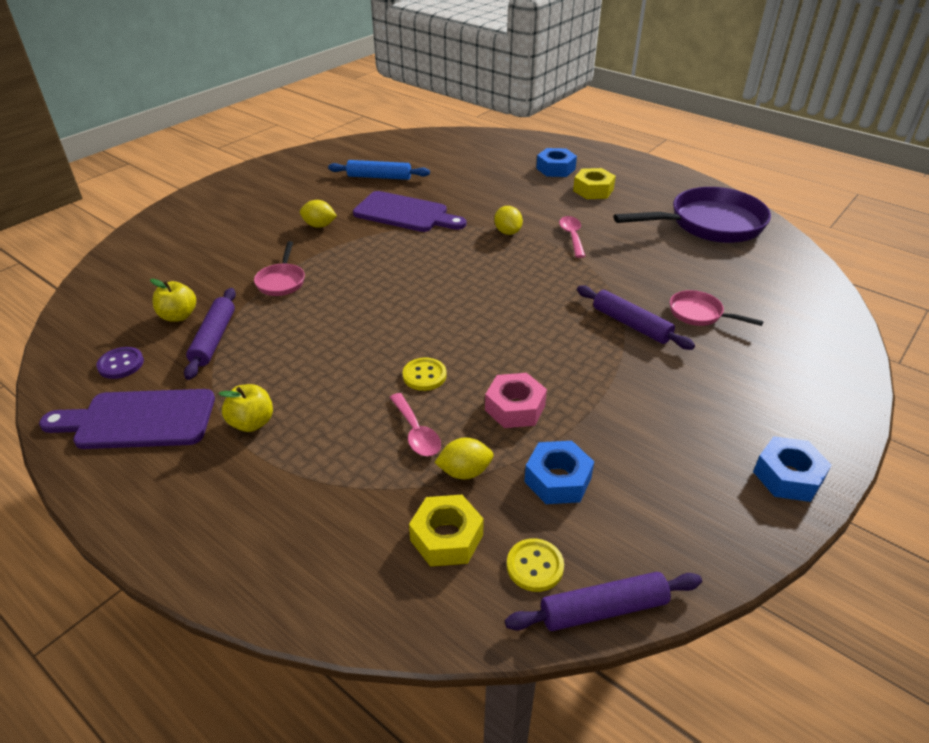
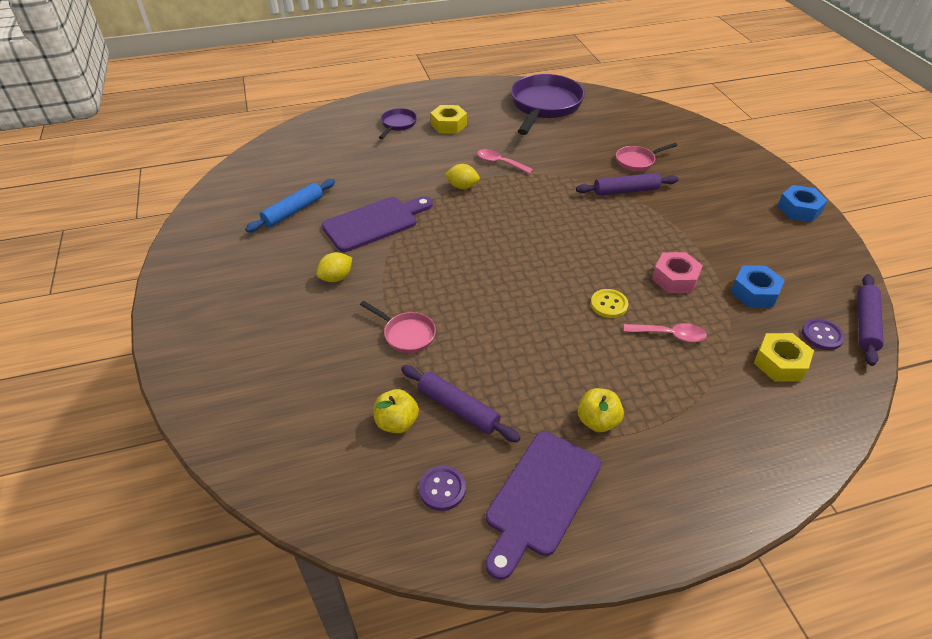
camera: 55 degrees left, 5 degrees up
yellow lemon [434,438,494,479] -> none
yellow button [507,538,564,592] -> purple button [802,319,845,350]
blue nut [536,148,577,177] -> purple pan [379,108,417,139]

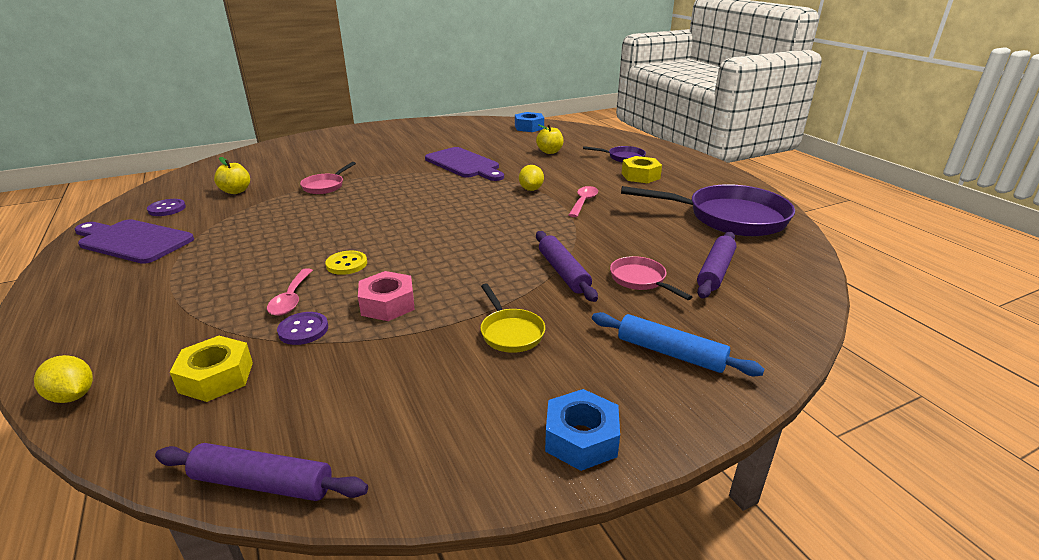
camera: 80 degrees right, 15 degrees down
blue rolling pin [245,179,335,232] -> blue rolling pin moved to [592,312,764,376]
yellow lemon [316,252,352,282] -> yellow lemon moved to [34,355,93,403]
purple rolling pin [401,365,520,442] -> purple rolling pin moved to [697,232,736,298]
yellow apple [578,388,624,432] -> yellow apple moved to [536,124,564,154]
blue nut [731,265,785,308] -> blue nut moved to [515,112,544,132]
purple button [802,319,845,350] -> purple button moved to [277,312,328,345]
none -> yellow pan [480,284,545,353]

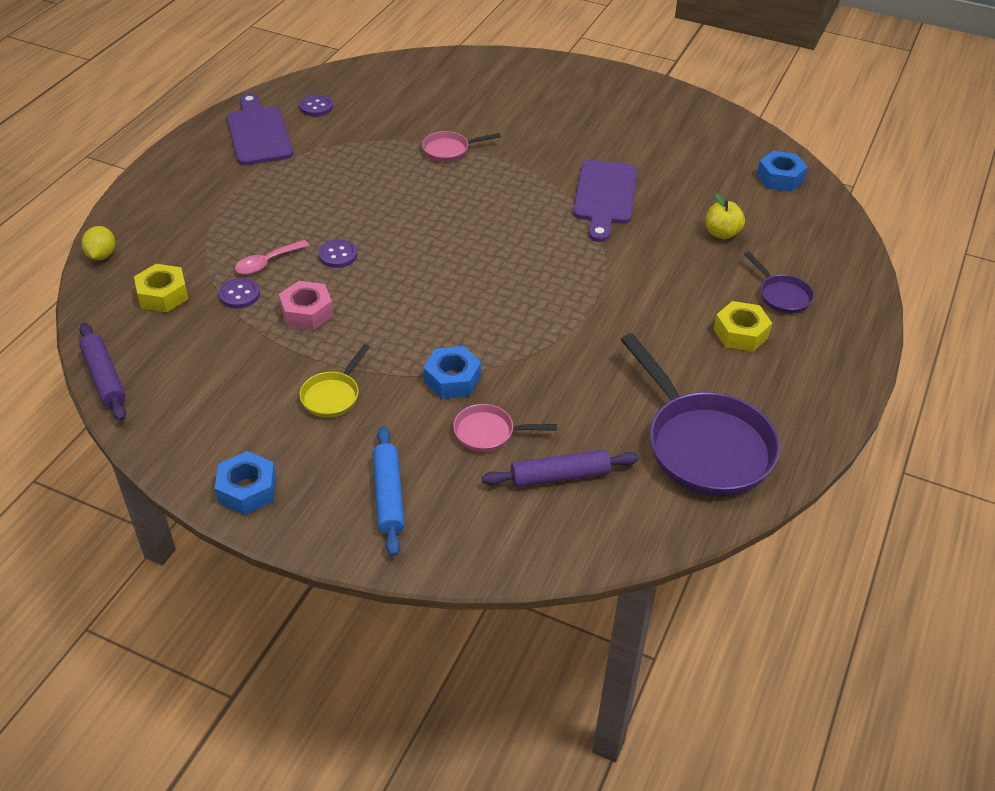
camera: 50 degrees right, 15 degrees up
yellow apple [214,157,250,194] -> none
yellow button [325,251,367,275] -> purple button [318,240,358,268]
yellow lemon [519,165,544,191] -> none
purple rolling pin [536,231,598,302] -> blue nut [423,346,481,399]
pink spoon [569,186,598,217] -> none
pink pan [610,256,692,300] -> pink pan turned 105 degrees counterclockwise [453,404,557,452]

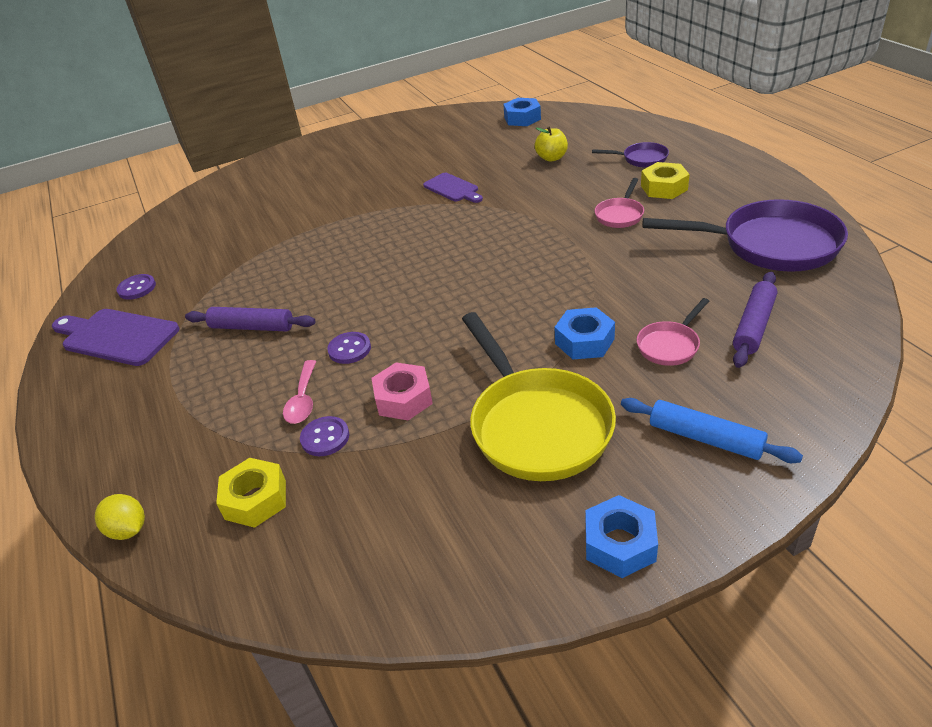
camera: 45 degrees left, 5 degrees down
purple rolling pin [79,323,126,421] -> purple rolling pin moved to [185,307,315,331]
yellow pan [300,344,370,418] -> yellow pan [462,312,616,481], size x2.12
pink pan [422,131,501,162] -> pink pan moved to [595,178,644,228]
purple cutting board [573,160,637,242] -> purple cutting board [423,173,483,203], size x0.61

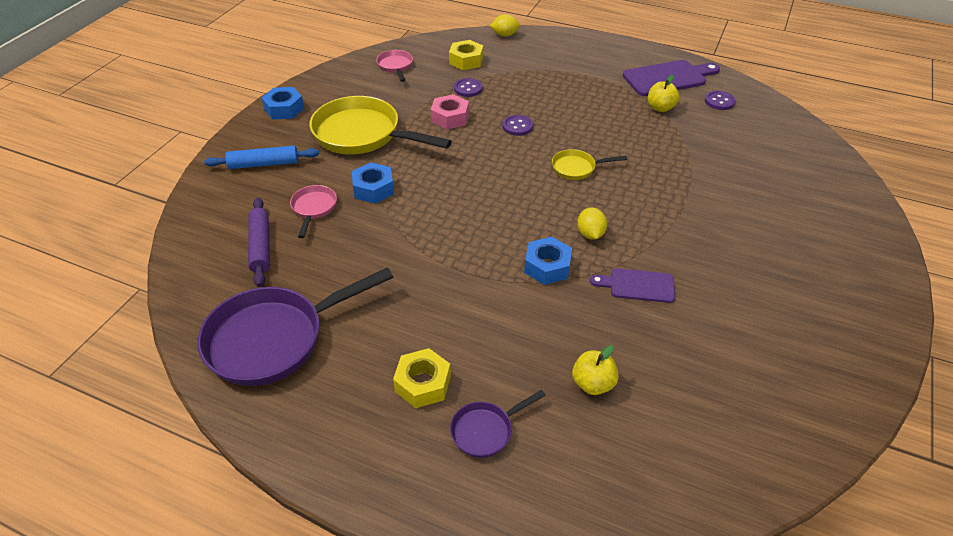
camera: 135 degrees right, 5 degrees up
purple rolling pin [185,307,315,331] -> none
pink spoon [283,360,316,424] -> none
blue nut [503,98,541,126] -> blue nut moved to [524,237,572,285]
pink pan [595,178,644,228] -> pink pan moved to [376,50,413,82]
none -> yellow pan [552,149,627,180]
none -> yellow lemon [577,207,607,240]
none -> yellow apple [648,75,679,112]

